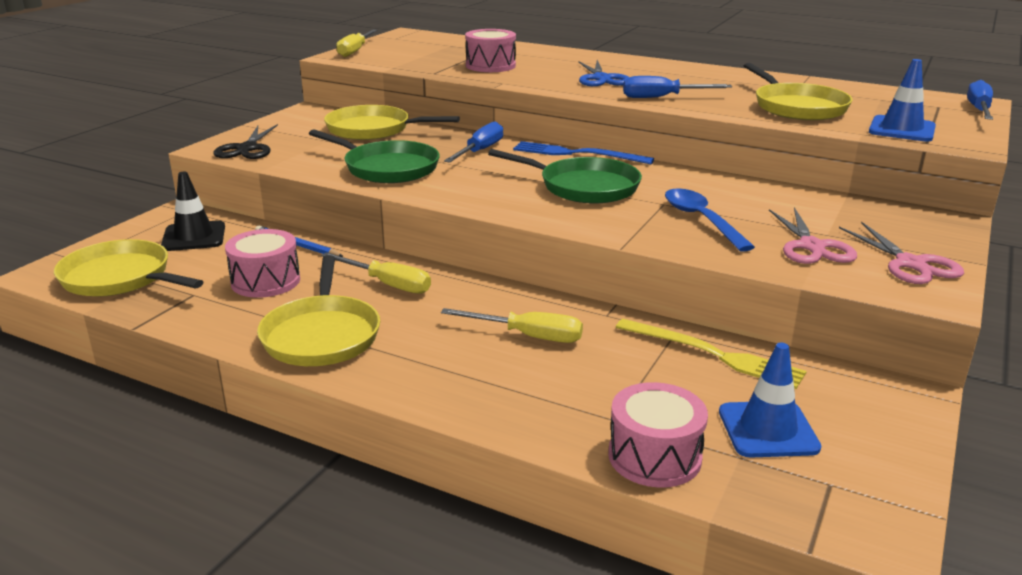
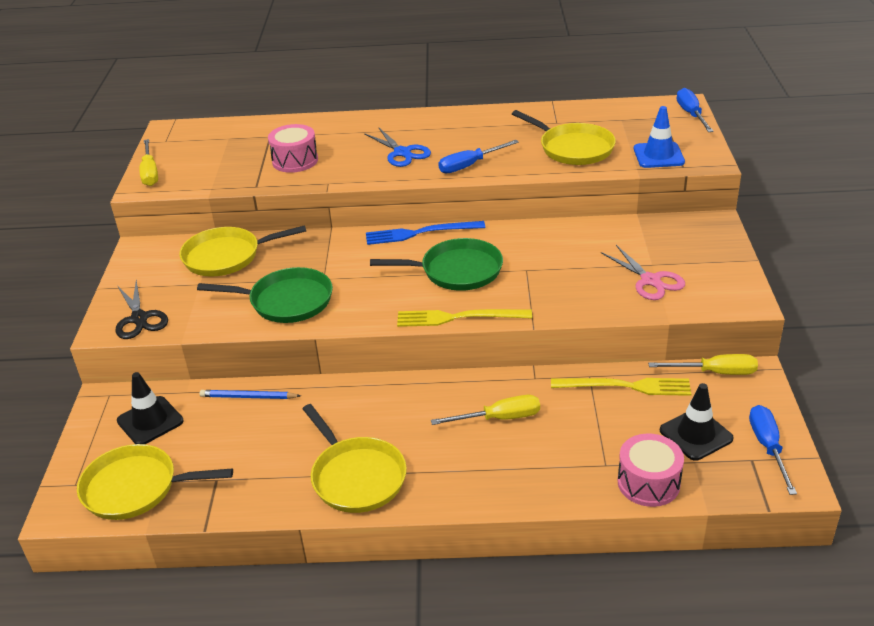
camera: 25 degrees left, 10 degrees up
pink drum [225,229,300,298] -> none
yellow screwdriver [321,252,431,294] -> yellow screwdriver moved to [648,354,758,375]
blue screwdriver [444,121,503,163] -> blue screwdriver moved to [749,405,797,495]
blue spoon [665,188,755,252] -> none
blue traffic cone [719,343,821,458] -> black traffic cone [660,383,734,461]
pink scissors [839,222,964,284] -> none
none -> yellow fork [397,309,532,327]

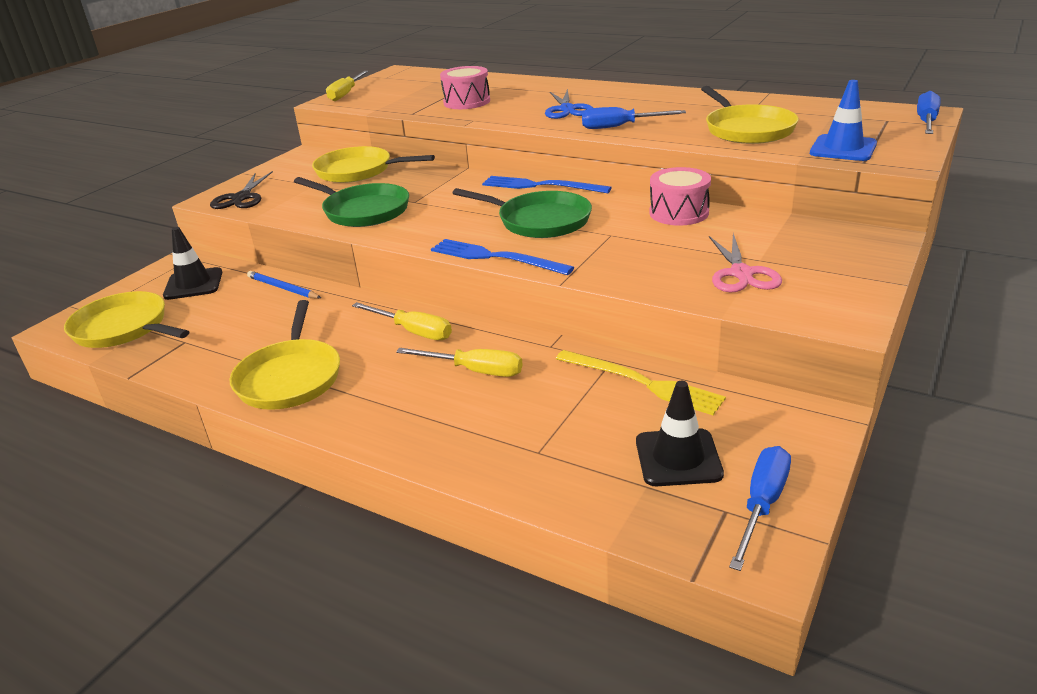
camera: 30 degrees right, 5 degrees down
yellow fork [397,309,532,327] -> blue fork [431,239,574,275]
pink drum [618,434,684,507] -> pink drum moved to [649,167,711,226]
yellow screwdriver [648,354,758,375] -> yellow screwdriver moved to [352,302,452,340]

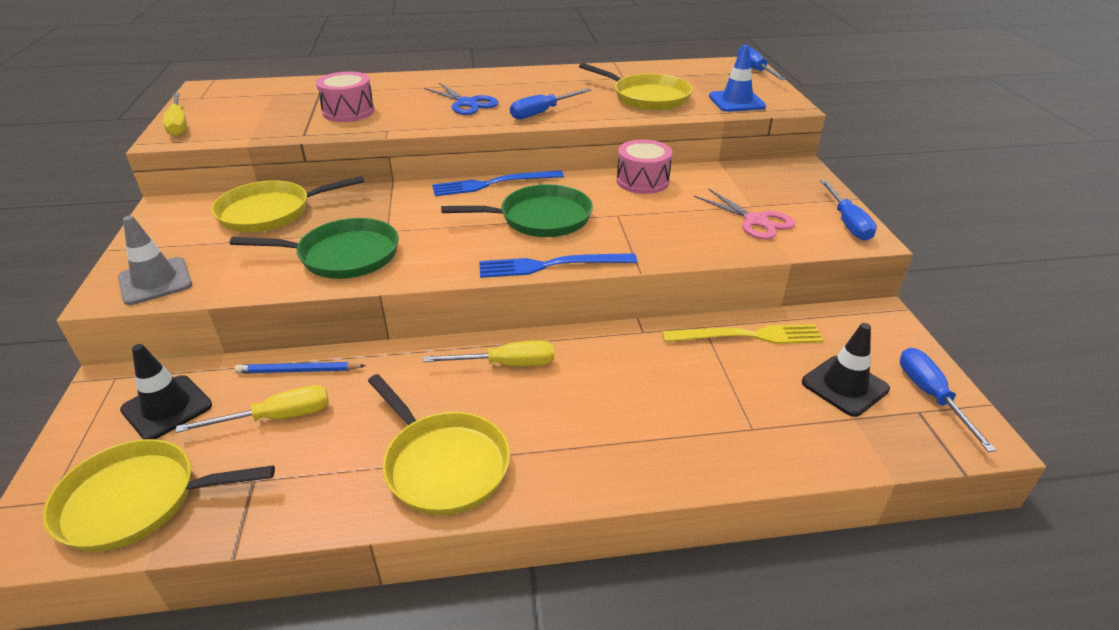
camera: 40 degrees left, 5 degrees up
black scissors [210,171,273,209] -> grey traffic cone [118,216,192,305]
yellow screwdriver [396,348,523,377] -> yellow screwdriver moved to [176,385,329,433]
none -> blue screwdriver [820,180,877,241]

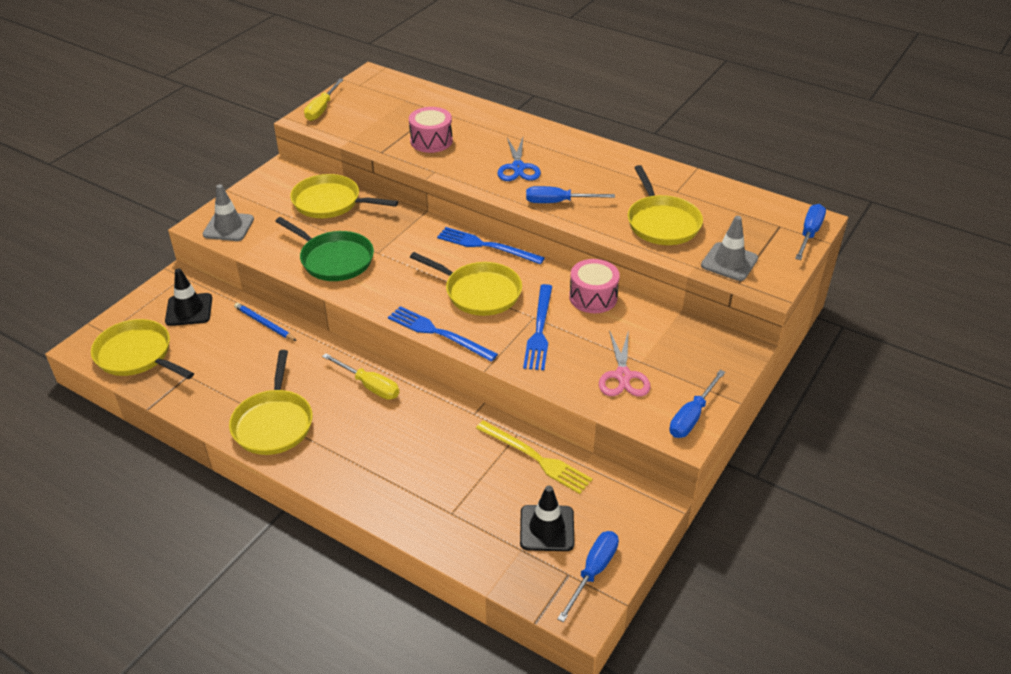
camera: 40 degrees right, 5 degrees up
yellow screwdriver [176,385,329,433] -> none
green pan [441,184,593,237] -> yellow pan [410,252,522,316]
blue traffic cone [709,45,766,112] -> grey traffic cone [701,216,758,281]
none -> blue fork [523,284,552,370]

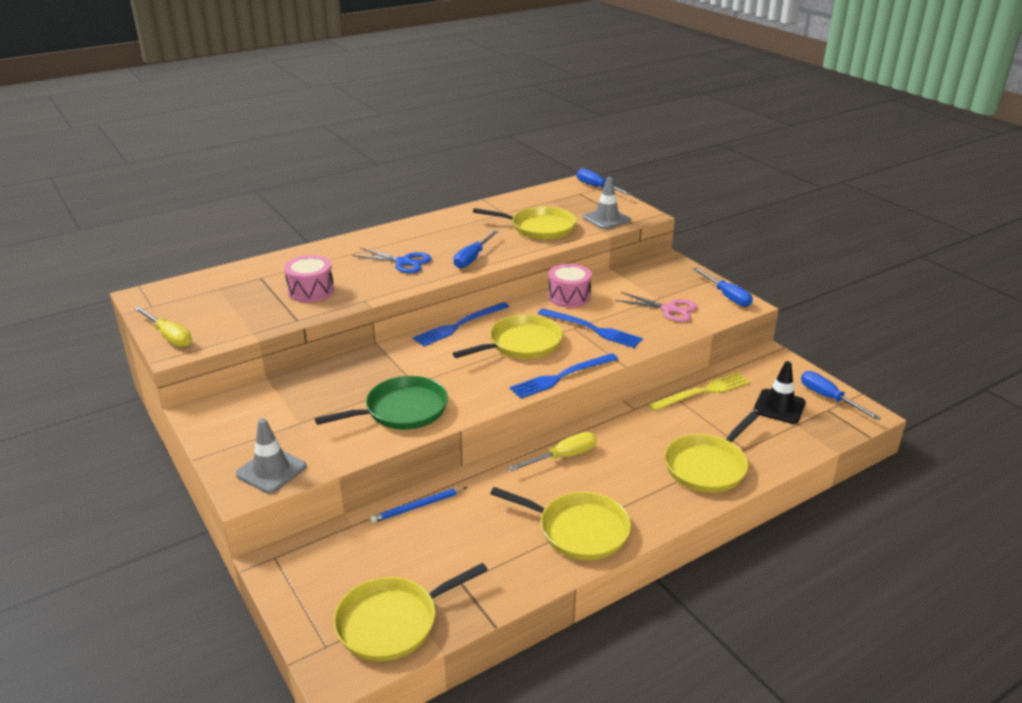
camera: 65 degrees left, 10 degrees down
black traffic cone [165,268,212,326] -> none
yellow pan [290,174,398,218] -> yellow pan moved to [664,412,759,493]

